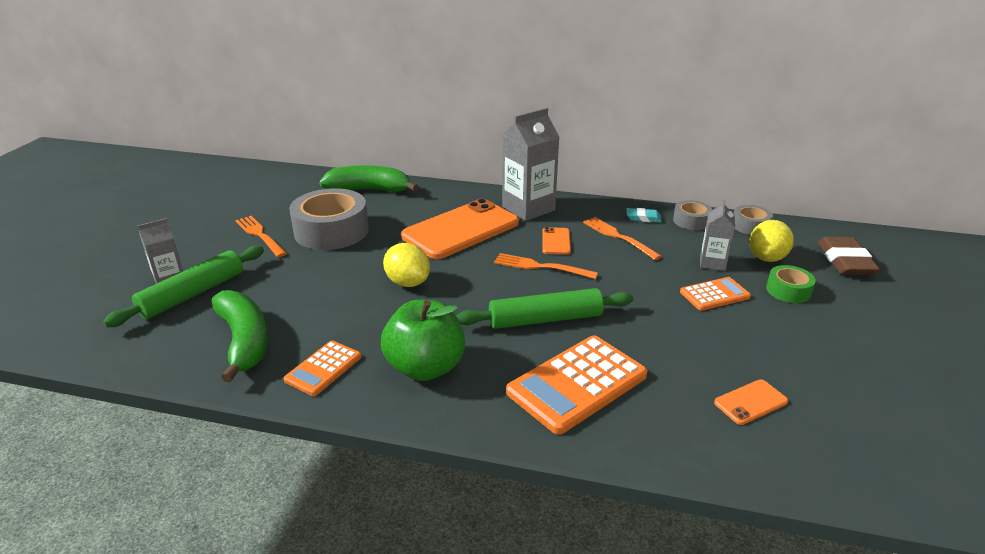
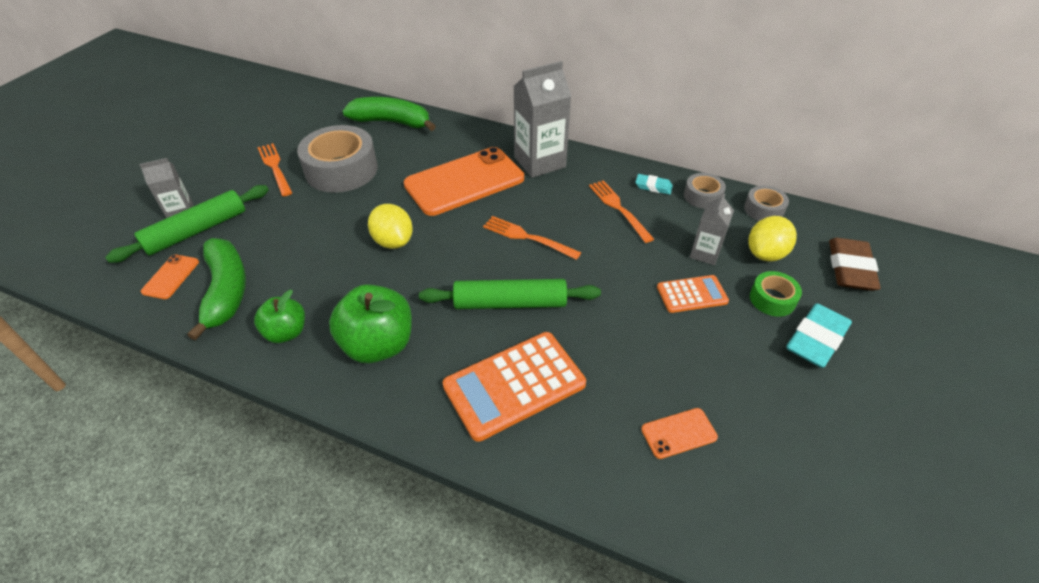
camera: 10 degrees right, 15 degrees up
orange calculator [283,341,361,396] -> green apple [254,290,305,343]
orange phone [542,227,571,255] -> orange phone moved to [141,255,199,299]
none -> turquoise eraser [786,303,852,368]

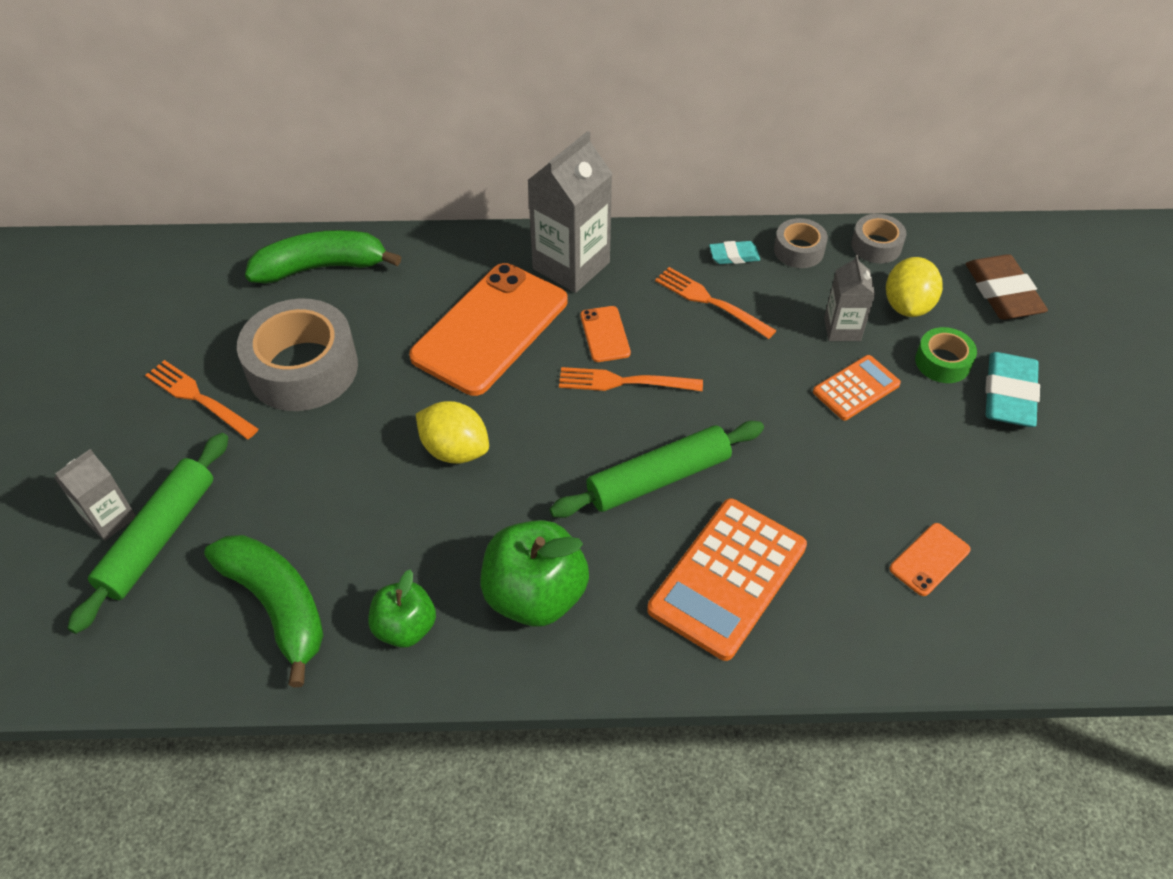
camera: 25 degrees left, 5 degrees up
orange phone [141,255,199,299] -> orange phone moved to [580,306,631,362]

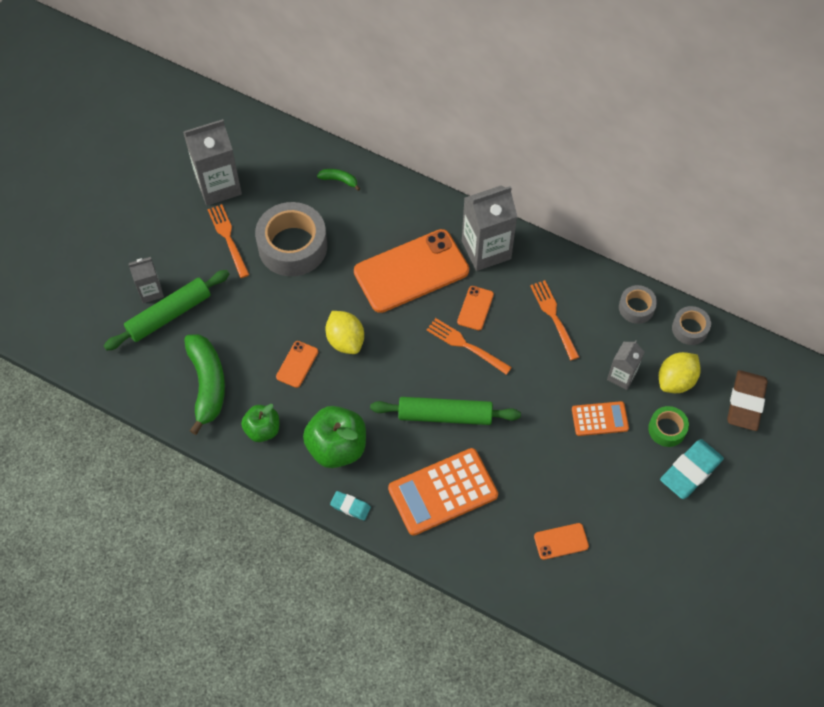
camera: 30 degrees right, 10 degrees up
green banana [245,230,401,284] -> green banana [317,169,360,191], size x0.46
turquoise eraser [709,241,760,264] -> turquoise eraser moved to [330,491,371,520]
none -> grey carton [183,119,242,206]
none -> orange phone [276,341,318,388]

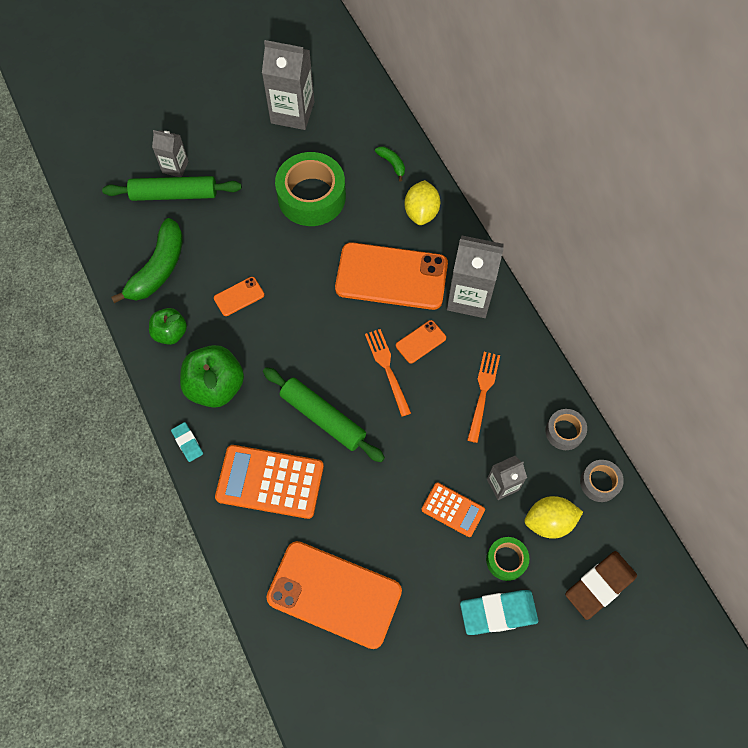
camera: 35 degrees right, 5 degrees up
orange fork [207,204,249,278] -> none
grey tape [255,202,327,276] -> green tape [275,152,346,226]
yellow lemon [325,311,364,354] -> yellow lemon moved to [404,180,440,225]
orange phone [534,523,589,560] -> orange phone [266,541,402,649], size x2.33

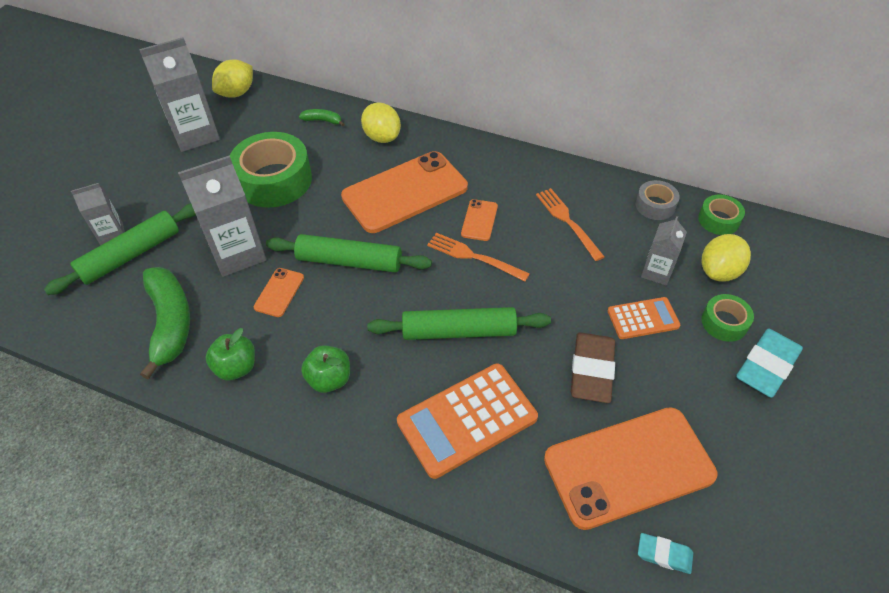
camera: 40 degrees left, 15 degrees down
turquoise eraser [171,422,203,462] -> turquoise eraser moved to [638,533,693,574]
green apple [180,345,244,408] -> green apple [301,345,350,393], size x0.61
grey carton [447,235,504,318] -> grey carton moved to [178,156,266,277]
brown eraser [565,551,637,620] -> brown eraser moved to [571,332,615,403]
grey tape [580,460,624,502] -> green tape [698,194,745,235]
none -> yellow lemon [212,59,253,98]
none -> green rolling pin [266,234,432,273]

